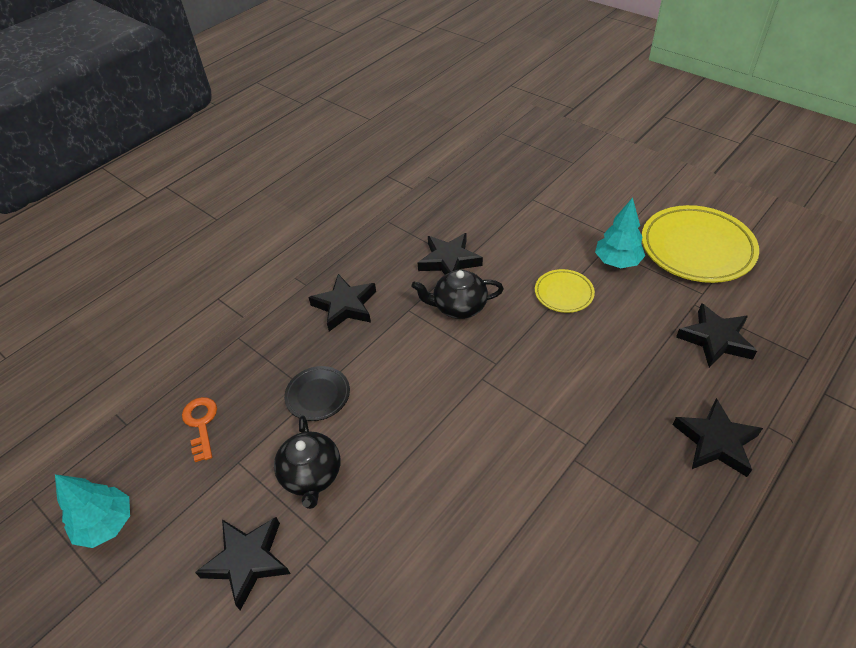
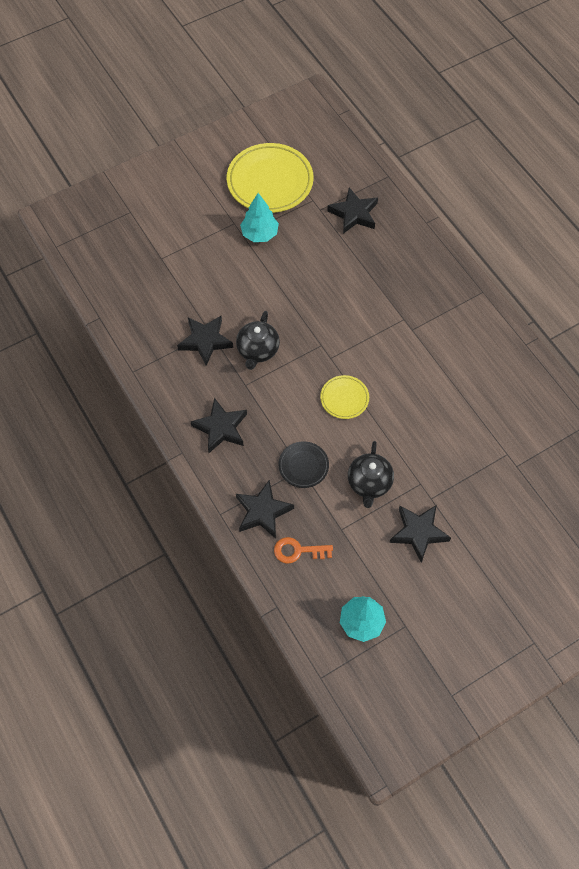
camera: 75 degrees left, 15 degrees up
black teapot [274,416,340,509] -> black teapot turned 90 degrees clockwise [348,441,394,508]
yellow plate [535,269,595,313] -> yellow plate moved to [320,375,369,419]
black star [673,398,763,477] -> black star moved to [236,480,294,539]

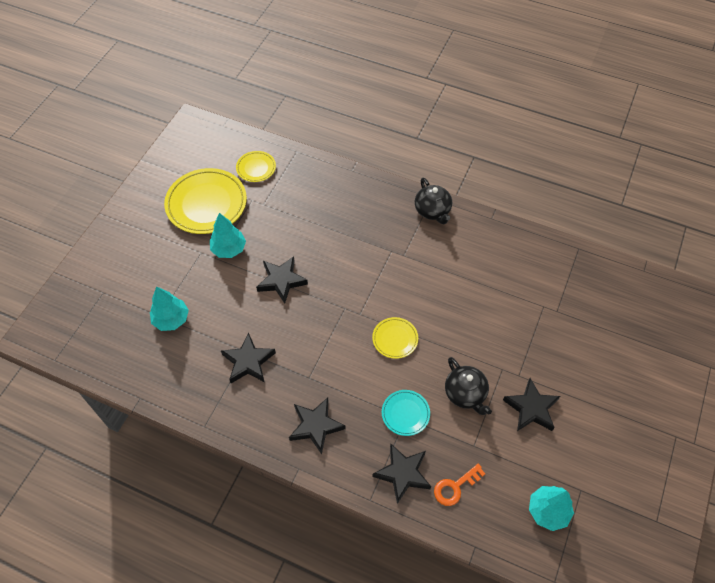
camera: 35 degrees left, 5 degrees down
black teapot [236,311,280,370] -> black teapot moved to [415,178,452,225]
black plate [279,441,329,488] -> turquoise plate [382,390,430,436]
black star [327,187,378,234] -> black star moved to [256,256,308,303]
none -> turquoise tree [150,286,189,331]
none -> yellow plate [236,151,276,182]

